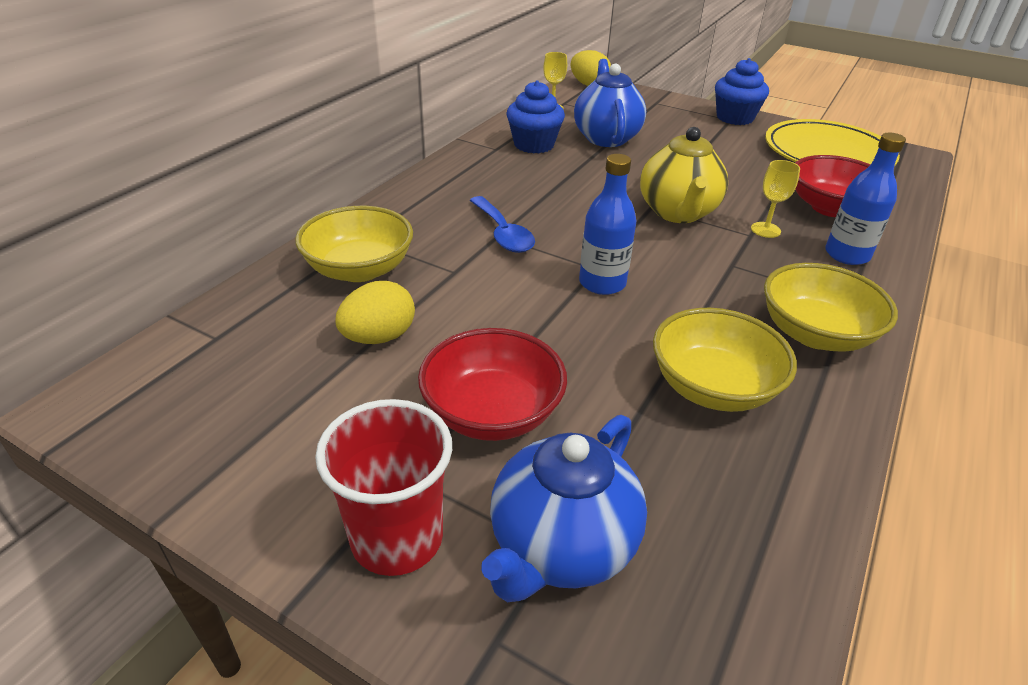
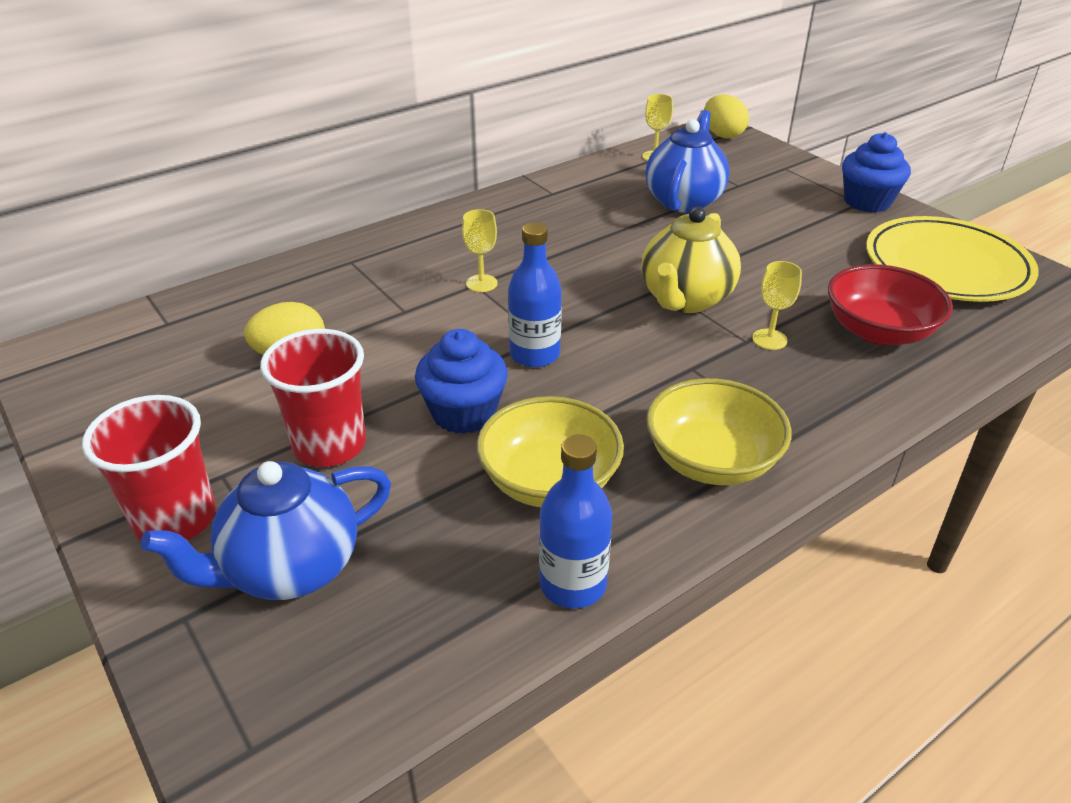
camera: 25 degrees right, 0 degrees up
yellow bowl [295,206,413,282] -> none
red bowl [418,328,567,441] -> red cup [260,329,366,467]
blue spoon [470,196,535,253] -> yellow goblet [462,209,498,292]
blue cupcake [506,80,565,153] -> blue cupcake moved to [415,329,508,434]
blue bottle [825,133,906,265] -> blue bottle moved to [539,434,612,609]

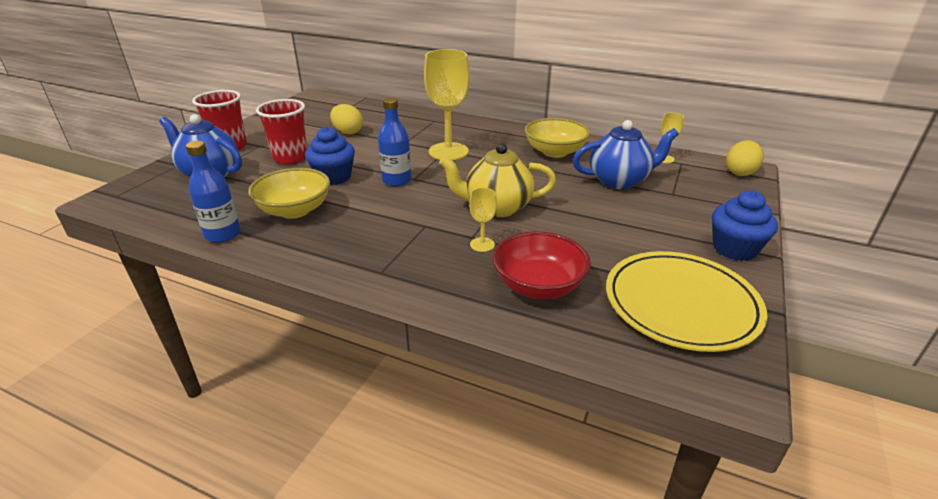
camera: 60 degrees right, 5 degrees down
yellow goblet [462,209,498,292] -> yellow goblet [424,49,470,160], size x2.16
yellow bowl [646,378,792,485] -> yellow bowl moved to [525,118,590,158]

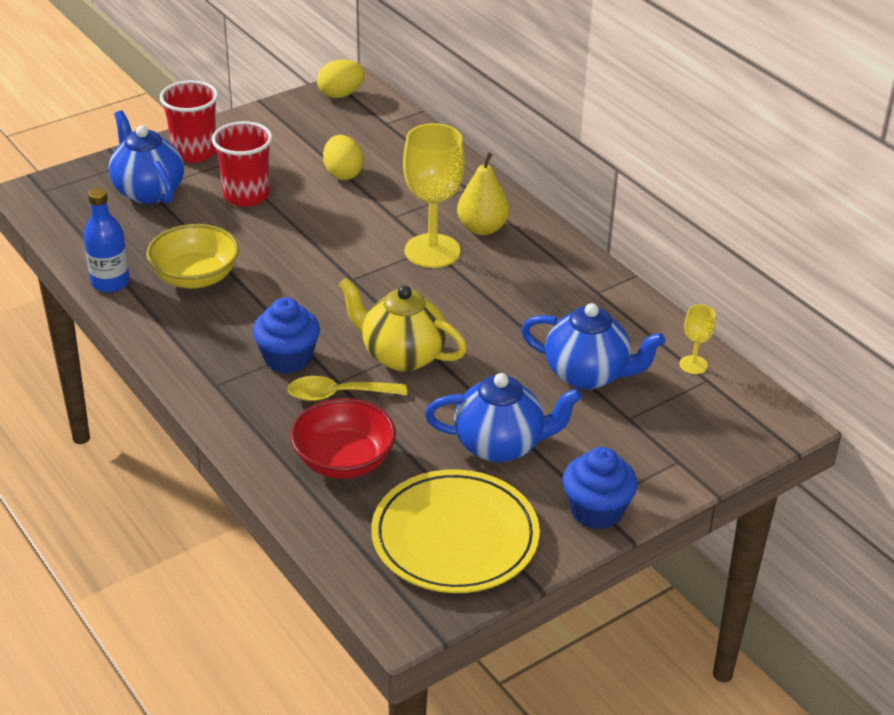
camera: 30 degrees right, 5 degrees up
blue cupcake [305,127,355,185] -> blue cupcake moved to [252,298,320,374]
blue bottle [378,97,412,186] -> none
yellow goblet [469,188,497,252] -> yellow spoon [288,376,407,401]
yellow bowl [525,118,590,158] -> none
yellow egg [726,140,764,176] -> yellow egg moved to [317,60,365,98]
none -> blue teapot [425,373,582,463]
none -> yellow pear [457,152,510,235]

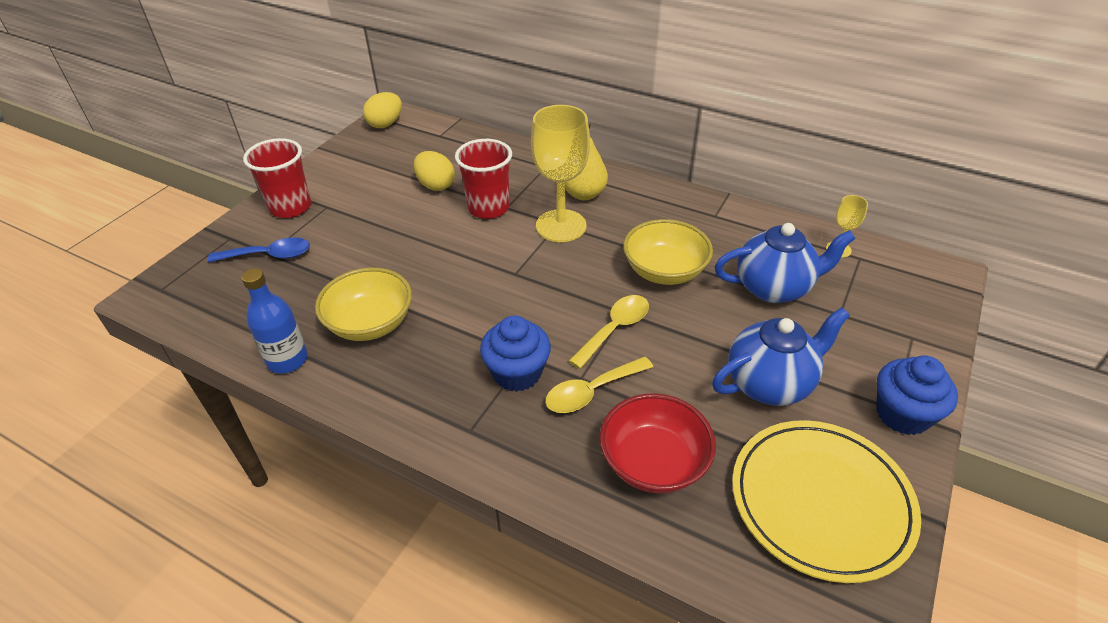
camera: 25 degrees left, 5 degrees up
blue teapot [109,110,184,204] -> blue spoon [208,238,310,262]
red cup [212,121,273,207] -> red cup moved to [455,139,512,219]
yellow teapot [338,278,467,372] -> yellow spoon [569,295,649,369]
none -> yellow bowl [623,219,713,285]

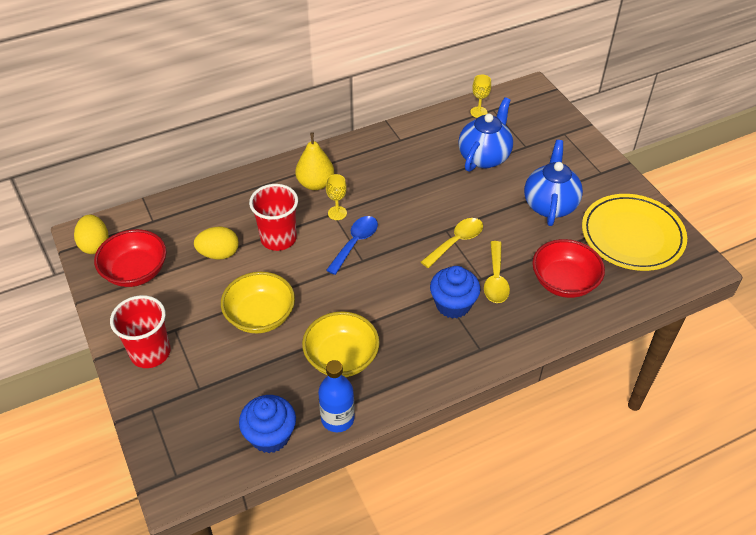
camera: 55 degrees left, 5 degrees up
blue spoon [208,238,310,262] -> blue spoon moved to [326,216,378,275]
yellow goblet [531,105,590,242] -> yellow goblet [326,174,347,220], size x0.46
yellow spoon [569,295,649,369] -> yellow spoon turned 60 degrees clockwise [421,218,483,268]
yellow bowl [623,219,713,285] -> yellow bowl moved to [221,272,295,334]
blue cupcake [877,356,958,435] -> blue cupcake moved to [239,395,296,453]
none -> red bowl [94,229,166,287]

